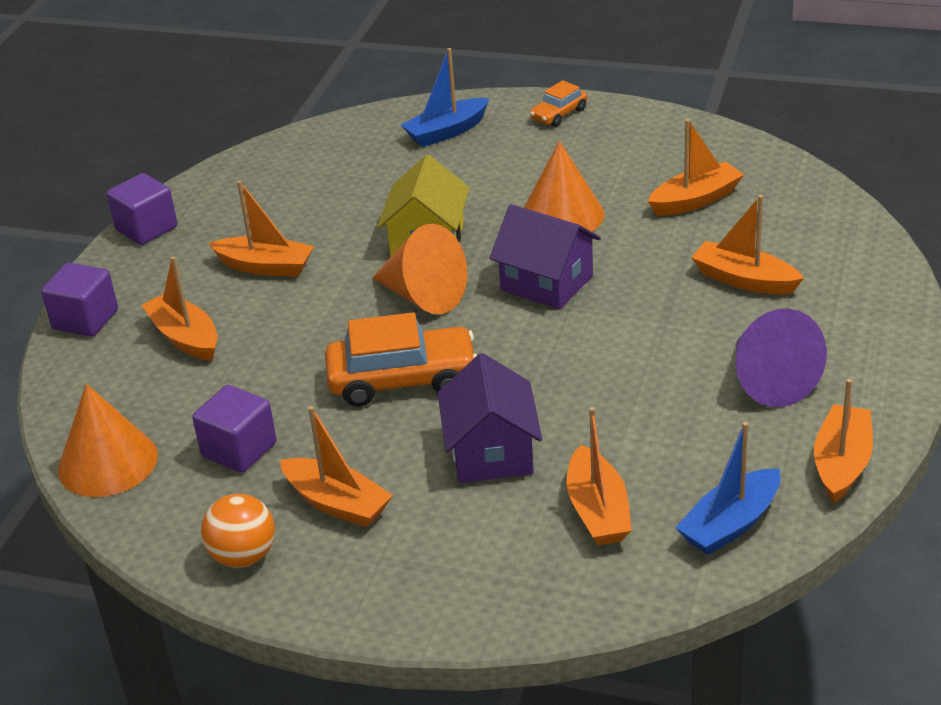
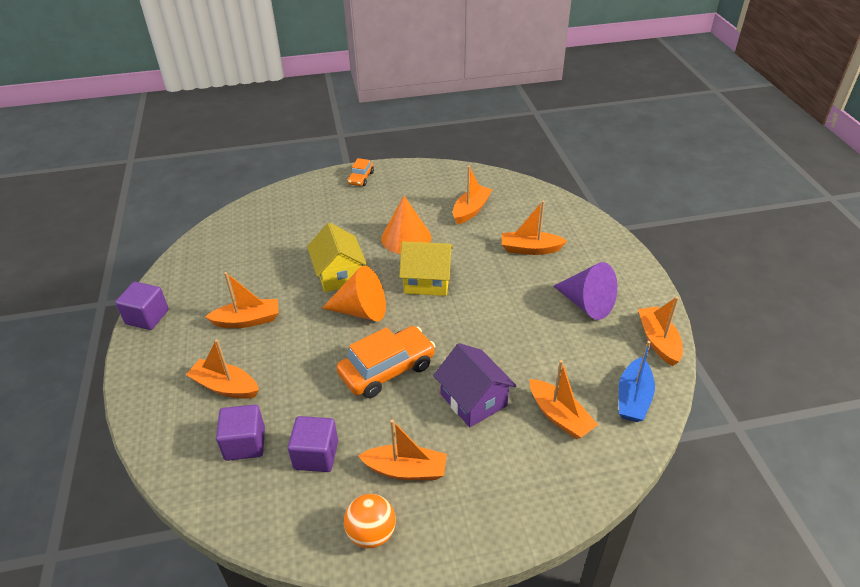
camera: 30 degrees left, 5 degrees up
purple cube [41,262,118,337] -> purple cube moved to [216,405,265,461]
orange cone [58,384,158,497] -> none
blue boat [401,48,489,147] -> none
purple house [489,204,601,310] -> yellow house [399,241,453,296]

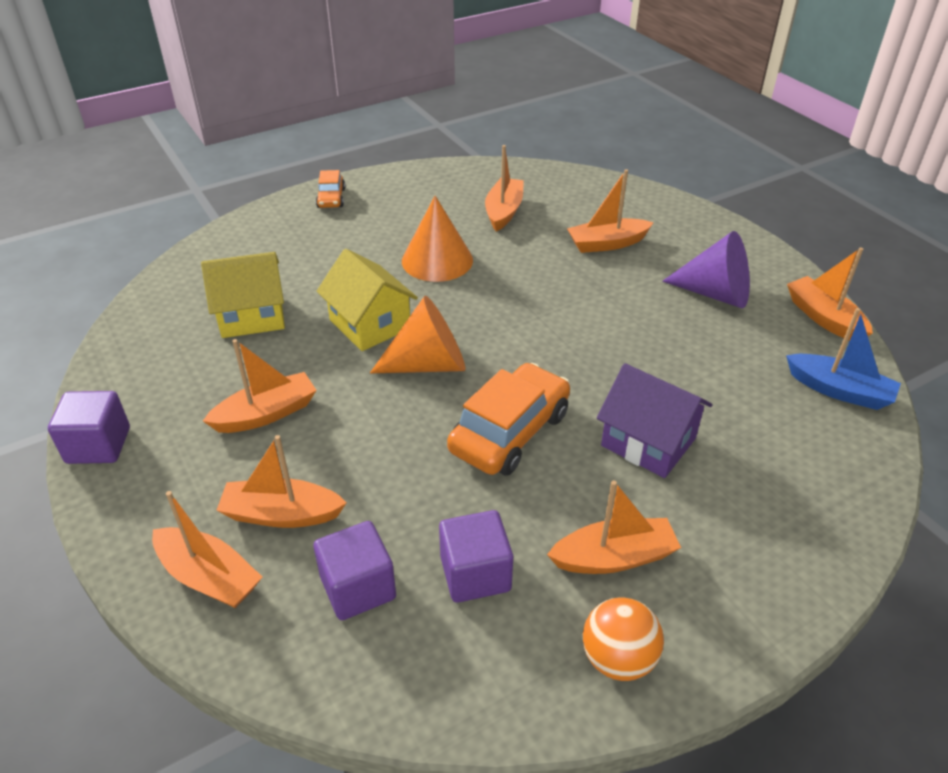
camera: 20 degrees left, 0 degrees up
yellow house [399,241,453,296] -> yellow house moved to [201,252,285,338]
orange boat [530,360,598,439] -> orange boat moved to [152,491,262,608]
blue boat [618,341,655,422] -> blue boat turned 60 degrees counterclockwise [786,308,901,410]

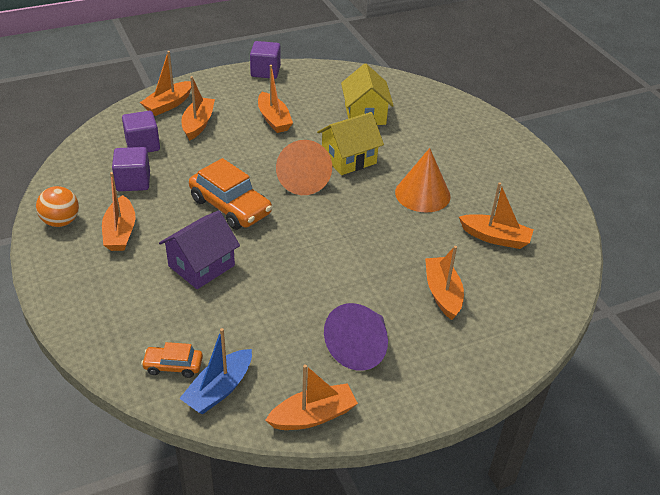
camera: 95 degrees right, 0 degrees up
orange car [316,170,345,208] -> orange car moved to [141,342,203,378]

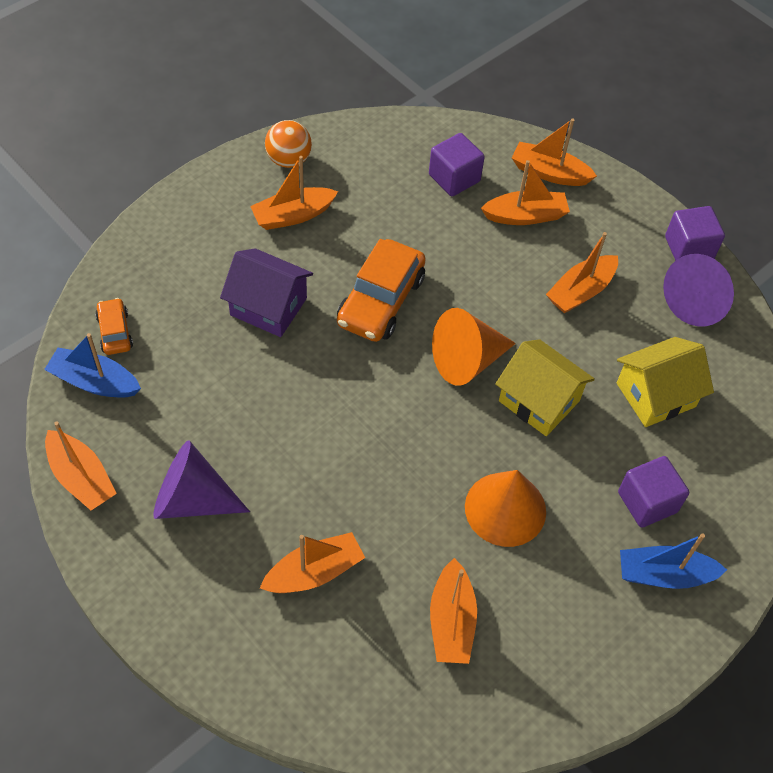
camera: 70 degrees right, 15 degrees up
purple cube [112,147,150,191] -> purple cube moved to [618,456,689,528]
none -> blue boat [620,533,727,589]
none -> purple cone [663,254,734,326]

